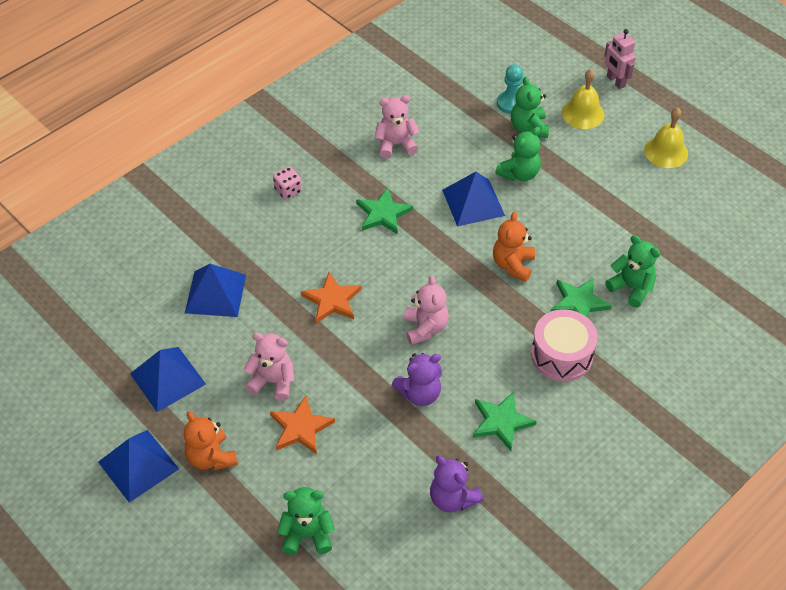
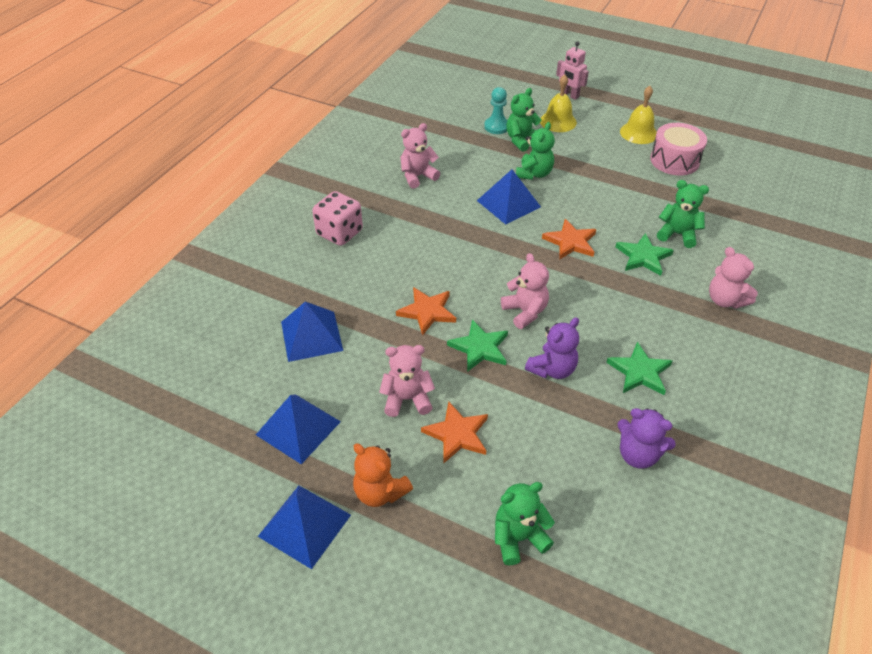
camera: 20 degrees left, 5 degrees down
pink dice [273,166,302,199] -> pink dice [312,191,363,246], size x1.72
green star [356,188,413,235] -> green star moved to [447,319,508,372]
orange teddy bear [493,212,535,282] -> orange star [542,219,596,260]
green teddy bear [511,76,549,138] -> green teddy bear turned 75 degrees clockwise [507,88,541,152]
pink drum [531,309,598,382] -> pink drum moved to [650,123,707,175]
none -> pink teddy bear [709,247,758,309]

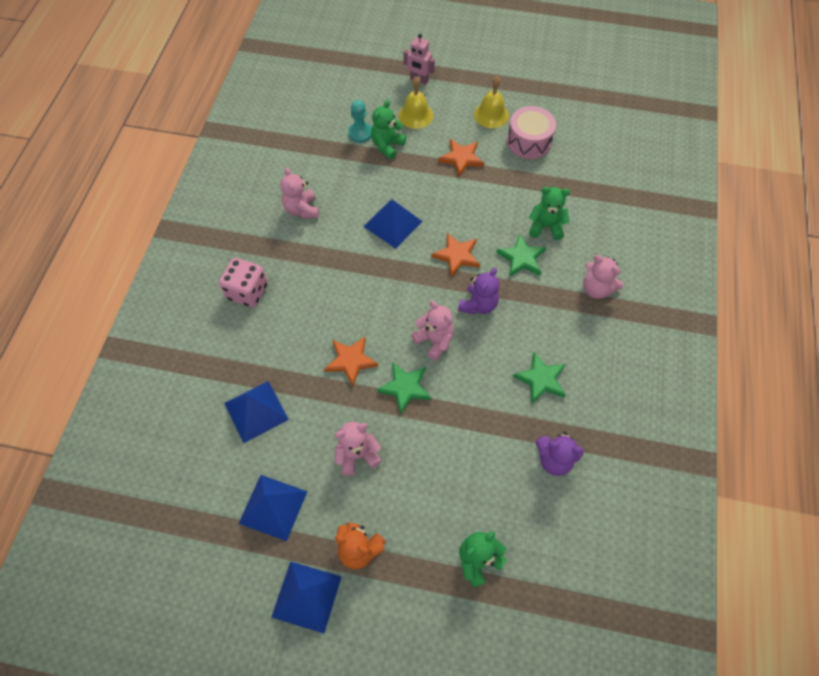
camera: 15 degrees left, 15 degrees up
pink teddy bear [400,123,440,189] -> pink teddy bear turned 60 degrees counterclockwise [280,167,319,218]
orange star [421,402,488,464] -> orange star moved to [438,139,484,177]
green teddy bear [516,122,555,180] -> none
purple teddy bear [525,317,579,379] -> purple teddy bear moved to [458,268,499,315]

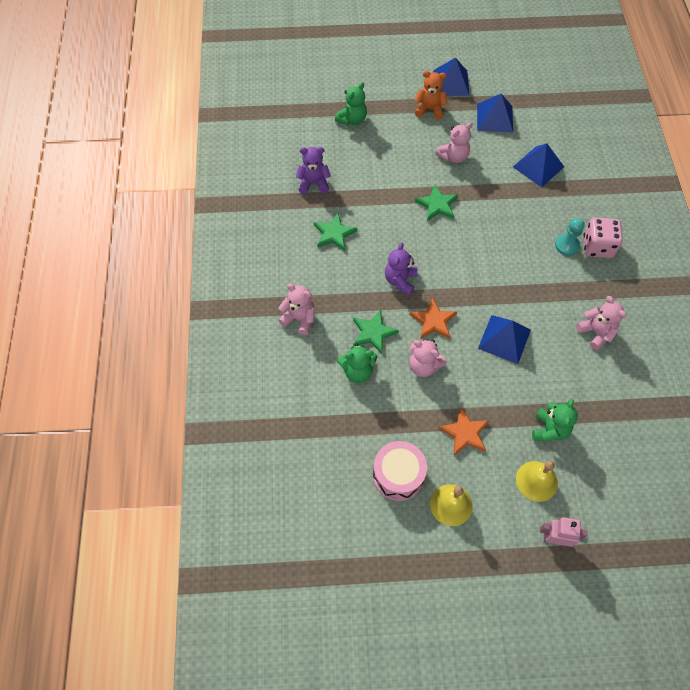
camera: 165 degrees right, 0 degrees up
orange star [324,337,379,386] -> none
turquoise pawn [348,100,372,143] -> turquoise pawn moved to [555,218,585,256]
pink teddy bear [411,301,454,361] -> pink teddy bear moved to [409,339,447,377]

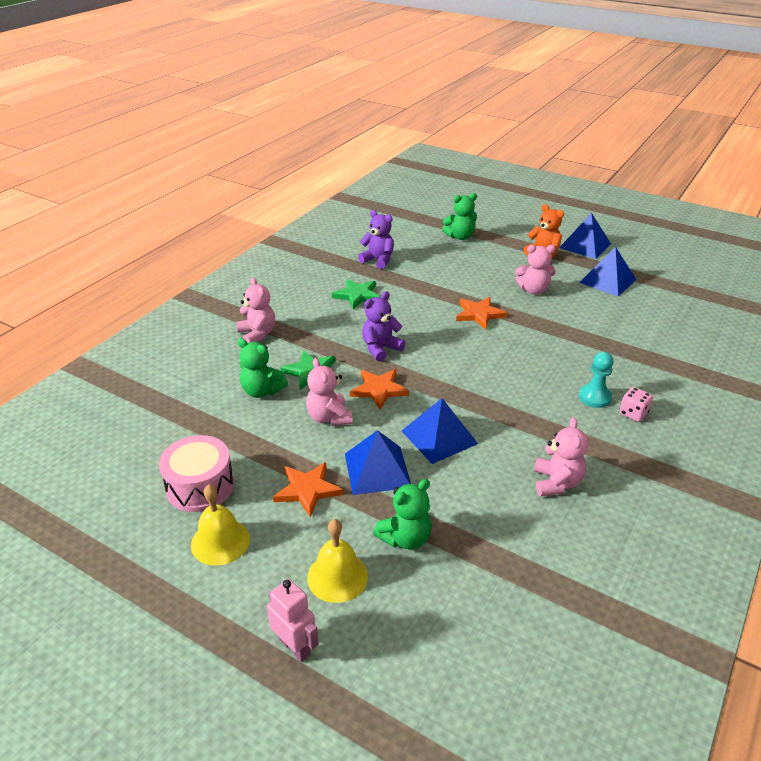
camera: 35 degrees right, 25 degrees down
green star [415,184,458,221] -> orange star [456,297,507,330]
blue pyramid [513,143,564,187] -> blue pyramid moved to [345,430,411,495]
pink dice [583,217,623,258] -> pink dice [619,387,653,422], size x0.58

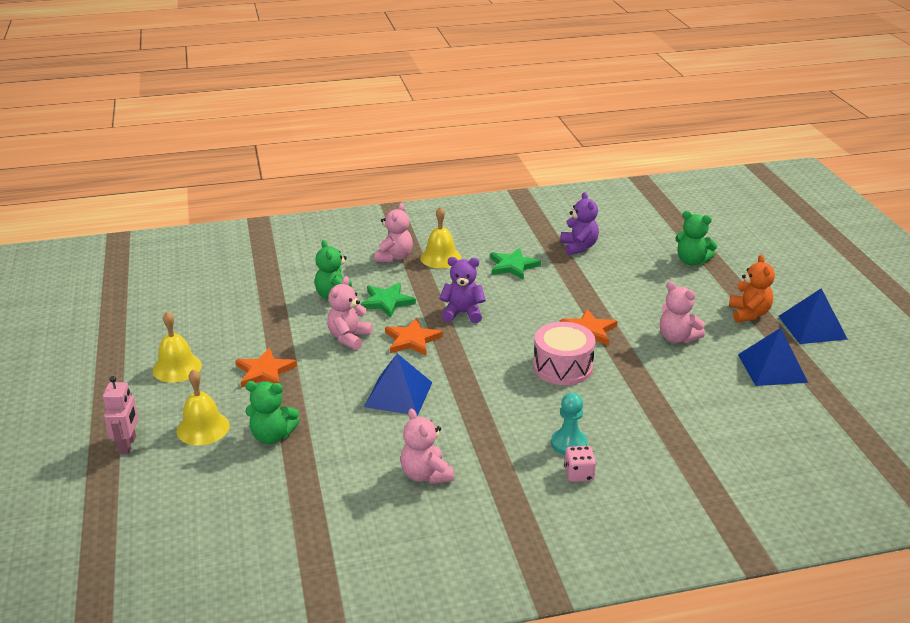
camera: 45 degrees right, 5 degrees down
pink drum [159,435,234,512] -> pink drum moved to [533,322,595,385]
blue pyramid [345,430,411,495] -> none
pink teddy bear [534,417,588,496] -> pink teddy bear turned 105 degrees clockwise [401,408,454,484]
none -> yellow bell [420,206,461,269]

